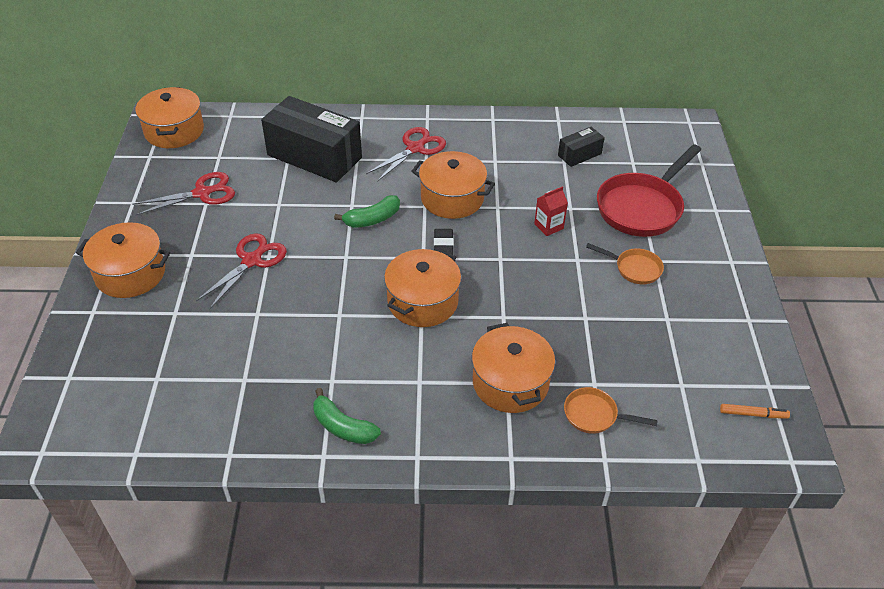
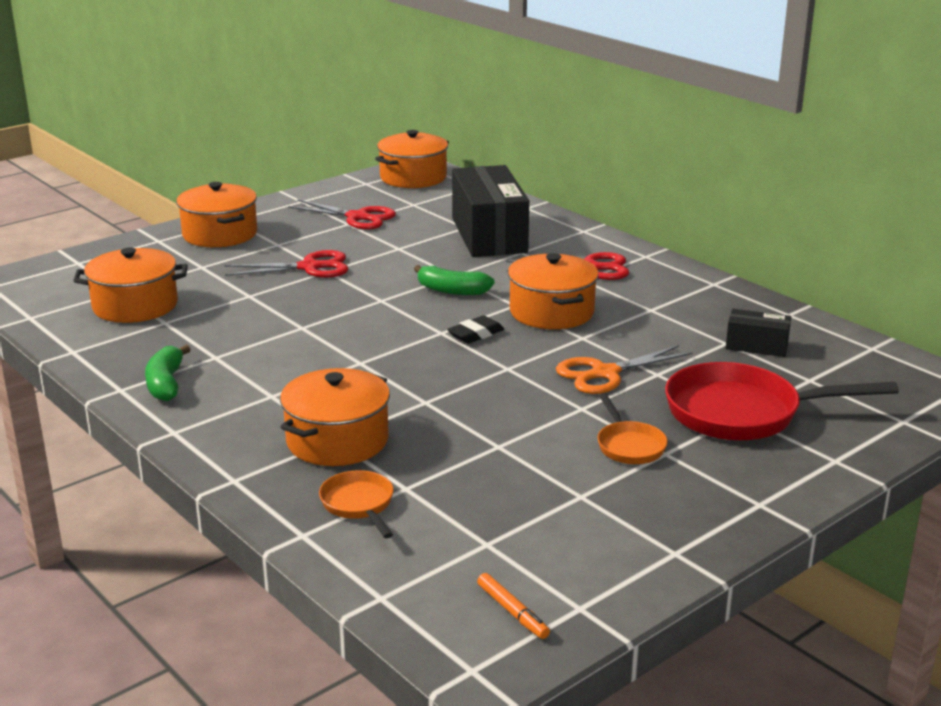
camera: 50 degrees right, 20 degrees down
orange pot [384,249,461,327] -> orange pot moved to [73,247,188,323]
red carton [534,186,568,236] -> orange scissors [556,345,693,394]

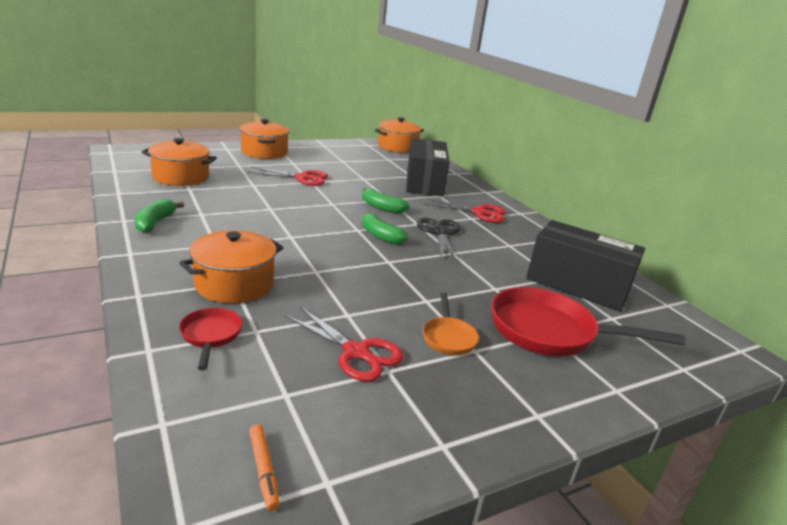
camera: 10 degrees right, 0 degrees up
red scissors [288,199,396,229] -> red scissors moved to [284,307,404,382]
orange pan [319,470,394,538] -> red pan [179,308,242,370]
black eraser [447,315,504,344] -> green banana [362,212,408,245]
orange pot [508,253,599,329] -> black scissors [417,218,461,262]
orange scissors [556,345,693,394] -> none
black box [726,309,791,357] -> black box [526,220,645,311], size x2.12

